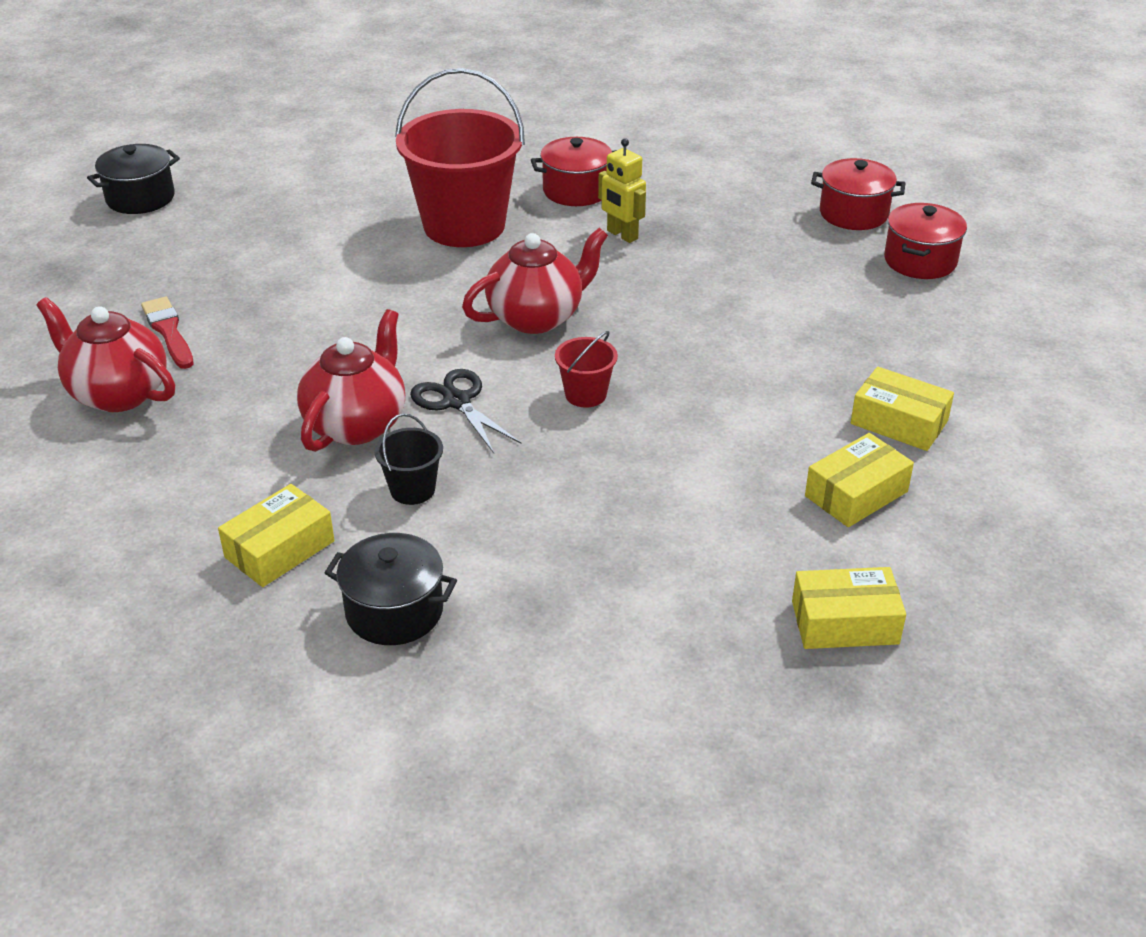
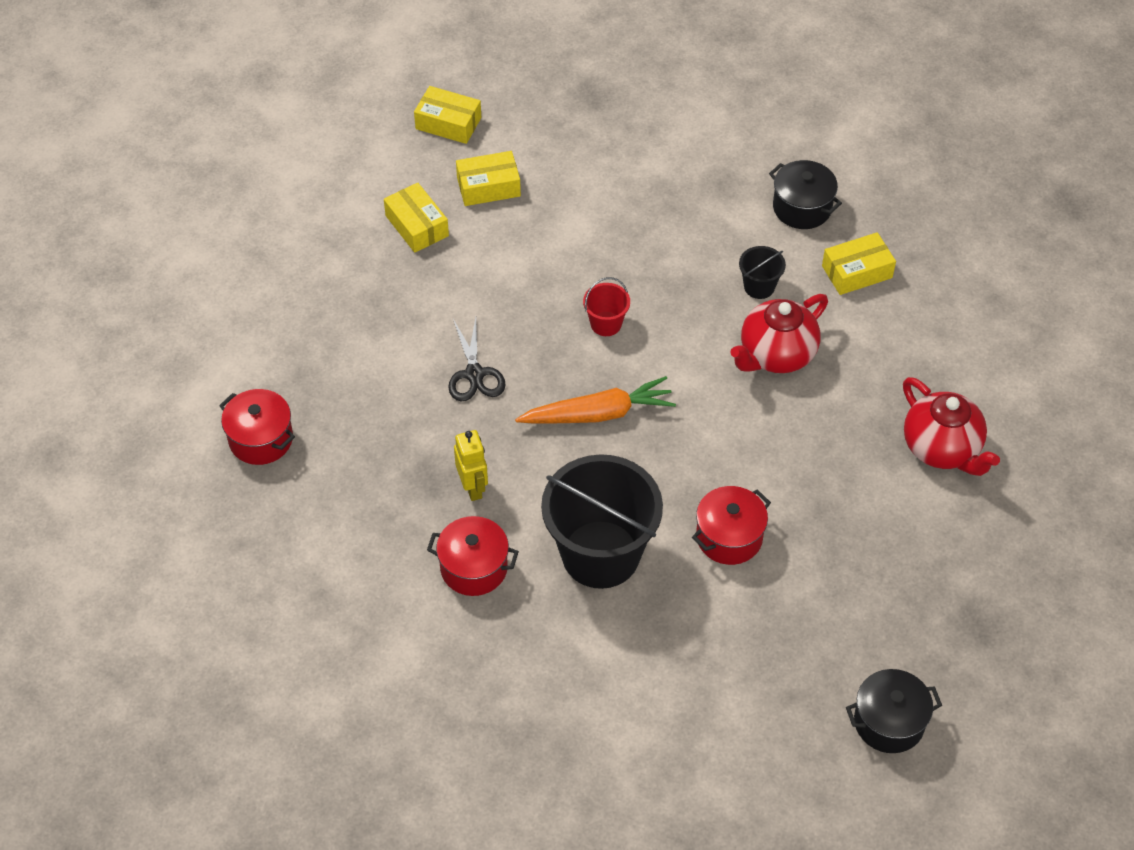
camera: 155 degrees left, 15 degrees up
red brush [141,297,193,369] -> none
red bucket [395,68,525,247] -> black bucket [541,454,663,589]
black scissors [410,369,521,453] -> black scissors moved to [448,318,506,401]
red teapot [462,228,608,334] -> orange carrot [515,376,676,424]
yellow box [792,567,906,649] -> yellow box moved to [414,86,481,144]
red pot [884,203,967,279] -> red pot moved to [692,486,771,565]

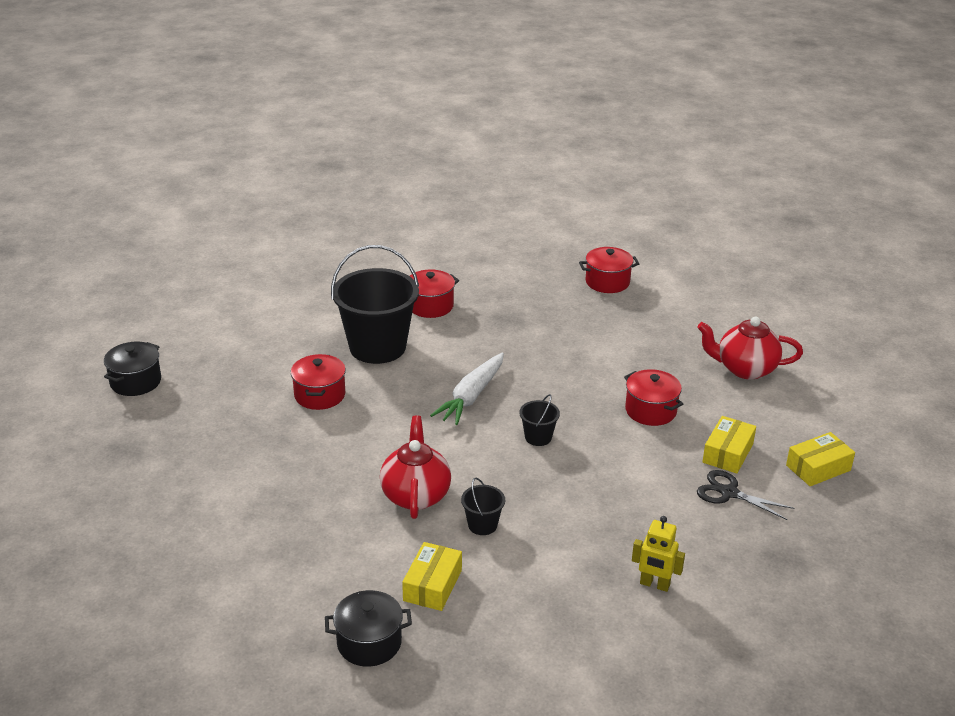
camera: 130 degrees right, 20 degrees down
yellow box [384,183,449,253] -> none
black scissors [448,318,506,401] -> black scissors moved to [697,470,794,520]
yellow robot [454,430,488,501] -> yellow robot moved to [632,516,685,592]
orange carrot [515,376,676,424] -> white carrot [430,352,504,425]
red bucket [583,277,630,336] -> black bucket [519,394,560,446]
black pot [769,160,842,229] -> black pot moved to [325,590,412,667]
red teapot [903,377,1000,476] -> red teapot moved to [697,317,803,380]
none -> red pot [624,369,683,426]

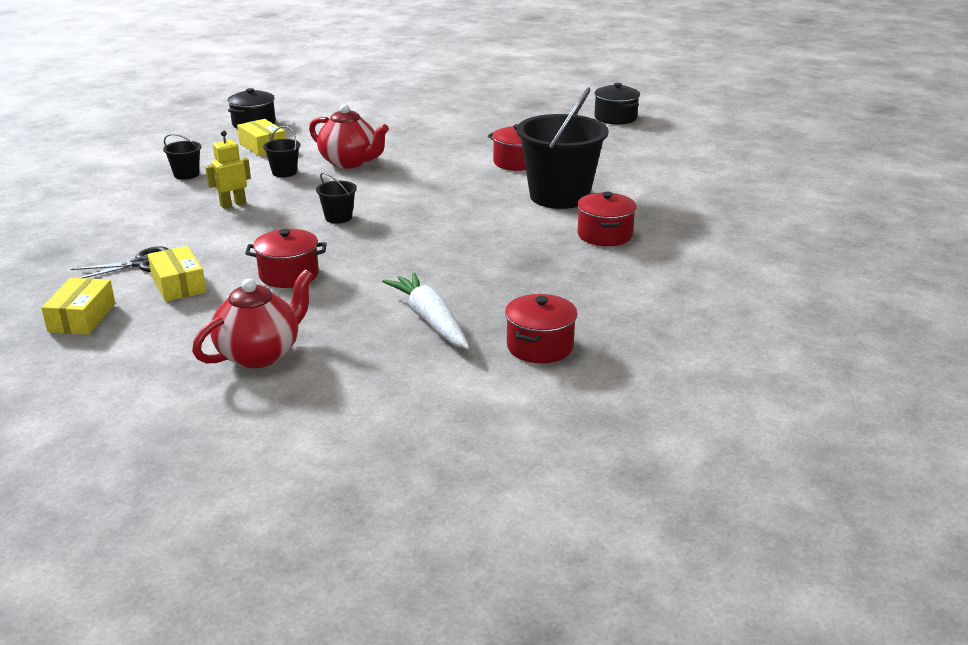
camera: 125 degrees right, 5 degrees down
white carrot [430,352,504,425] -> white carrot moved to [382,272,470,349]
yellow robot [632,516,685,592] -> yellow robot moved to [205,130,251,209]
none -> black bucket [163,134,202,180]

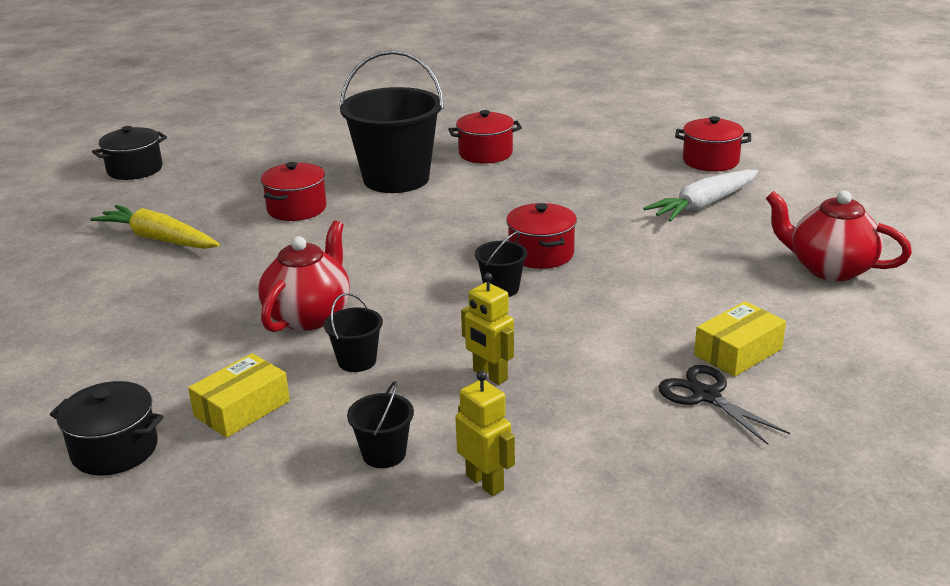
camera: 100 degrees left, 0 degrees up
yellow box [41,278,115,335] -> none
red pot [245,229,327,288] -> red pot moved to [506,203,577,269]
none -> yellow carrot [90,205,220,249]
none -> yellow robot [455,371,515,496]

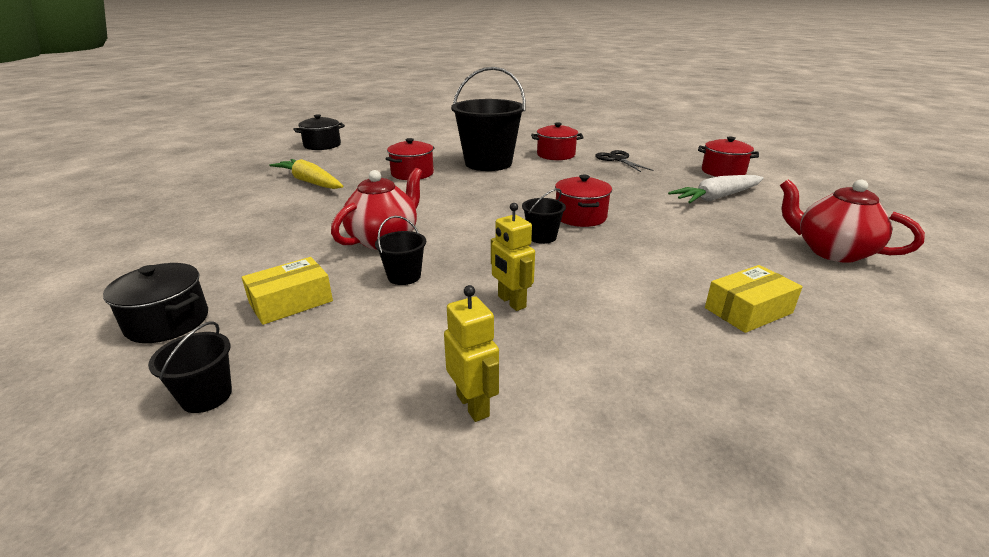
camera: 10 degrees right, 0 degrees up
black bucket [347,381,414,468] -> black bucket moved to [148,321,232,413]
black scissors [658,365,790,445] -> black scissors moved to [595,150,654,172]

